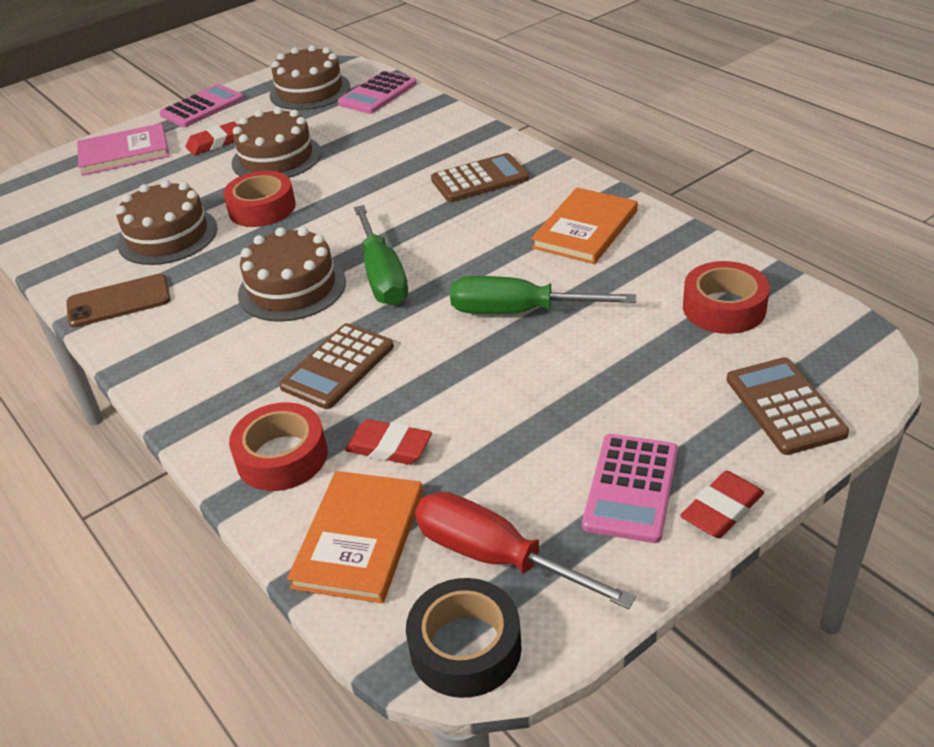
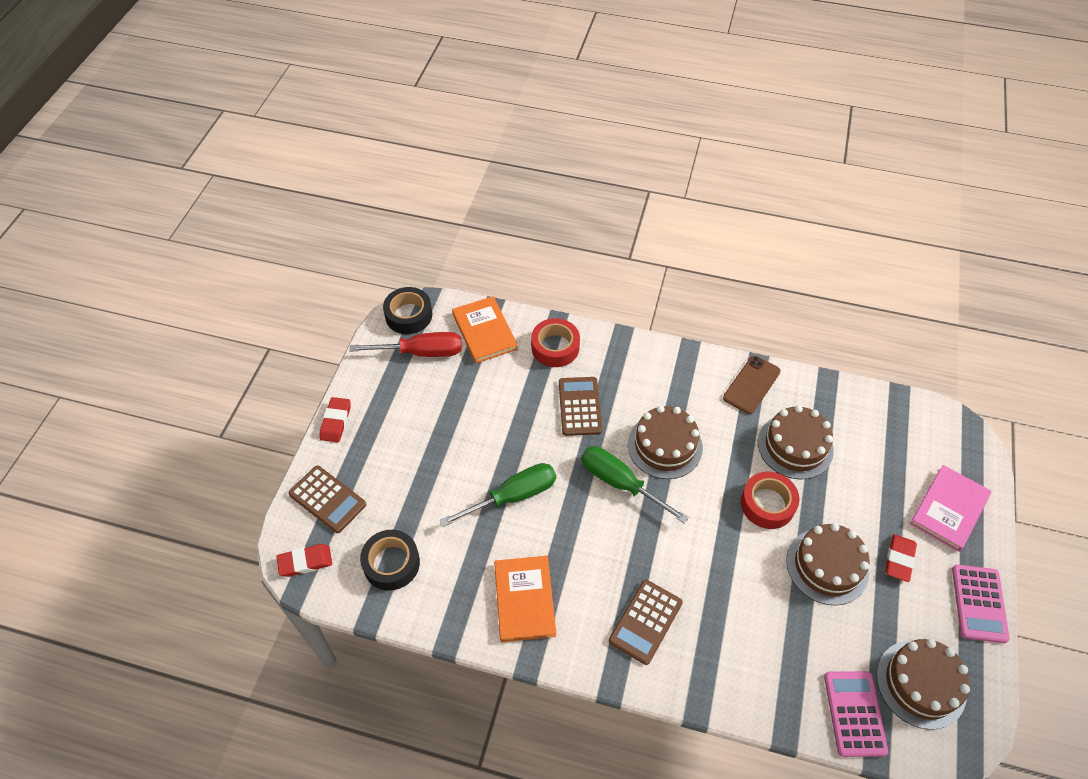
camera: 140 degrees right, 15 degrees up
red eraser [345,419,432,465] -> red eraser moved to [276,544,332,577]
pink calculator [582,434,678,543] -> none
red tape [683,261,770,334] -> black tape [360,530,420,591]

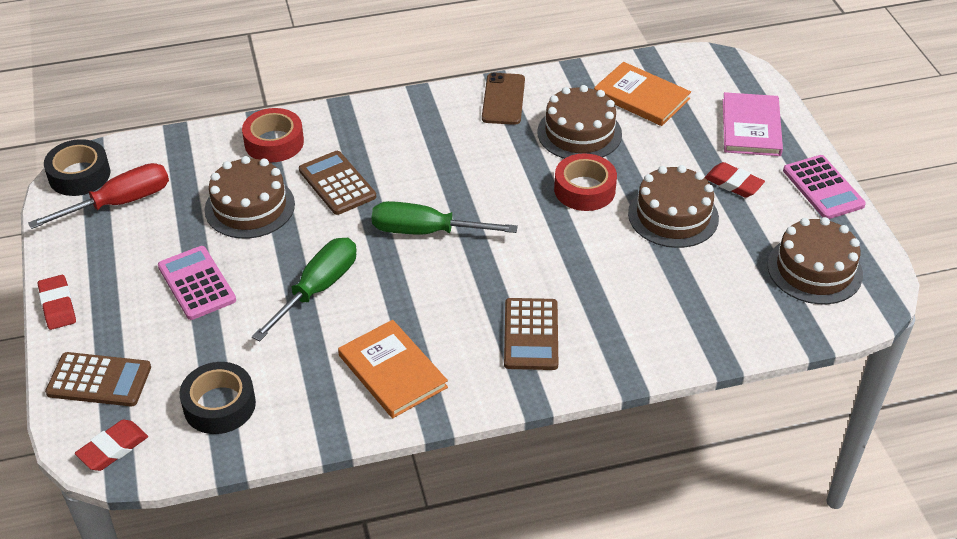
camera: 30 degrees left, 10 degrees down
orange book [452,296,518,363] -> orange book moved to [594,62,691,126]
brown cake [628,405,703,479] -> brown cake moved to [204,156,295,239]
pink calculator [824,671,888,757] -> pink calculator moved to [158,246,236,320]
red eraser [885,534,917,582] -> red eraser turned 45 degrees counterclockwise [705,162,765,198]

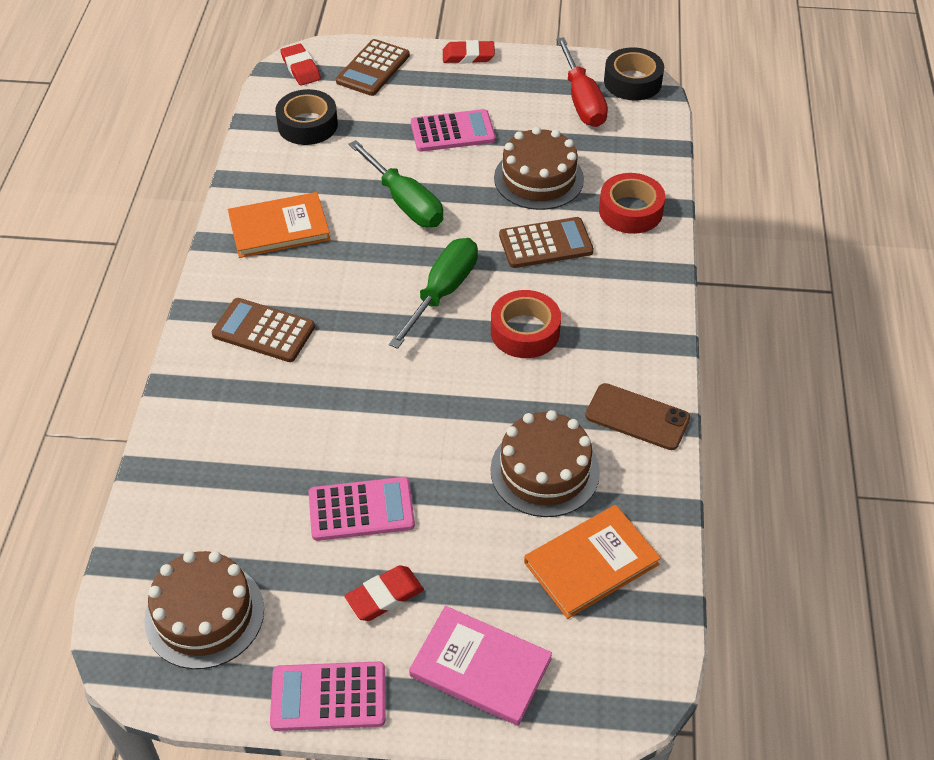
camera: 110 degrees right, 5 degrees up
red tape [554,153,617,211] -> red tape moved to [491,290,561,358]
brown cake [628,165,719,248] -> pink calculator [309,477,415,541]

